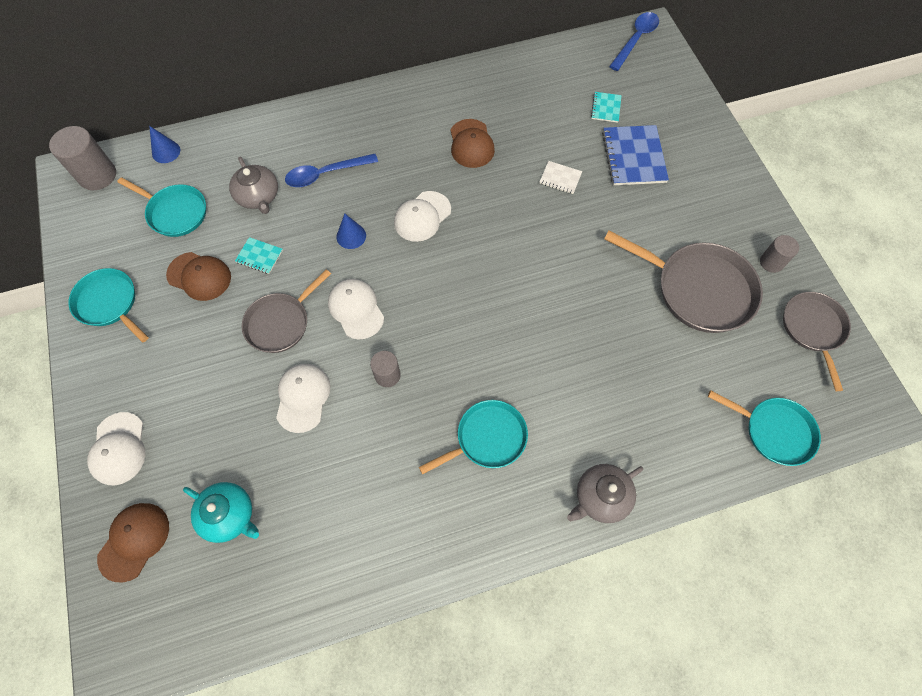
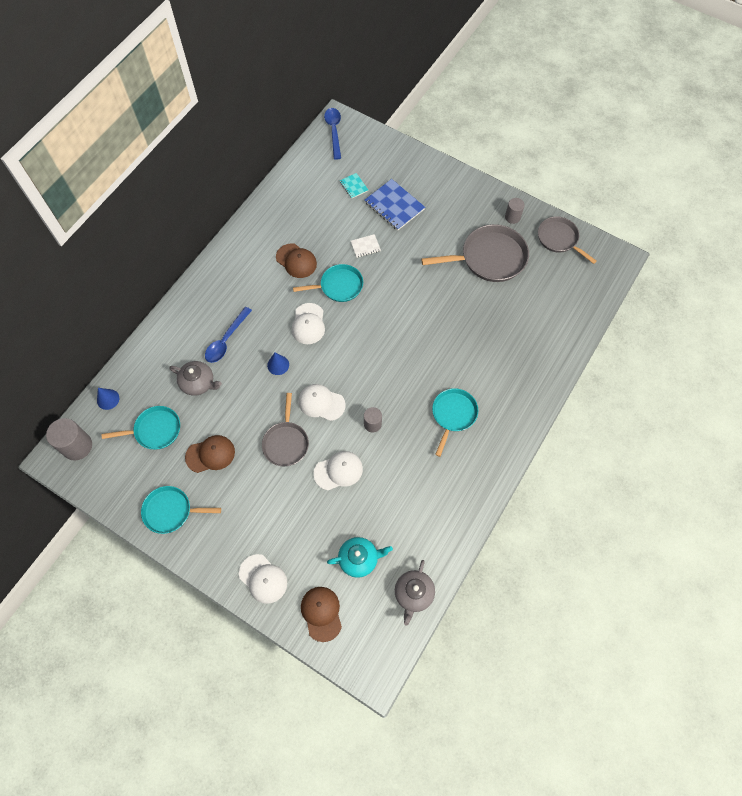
camera: 40 degrees left, 0 degrees up
turquoise notebook [235,237,283,274] -> none
white cap [276,364,330,433] -> white cap turned 105 degrees clockwise [313,451,363,490]
grey teapot [567,464,643,523] -> grey teapot moved to [395,560,435,626]
turquoise pan [708,390,821,466] -> turquoise pan moved to [293,264,363,302]

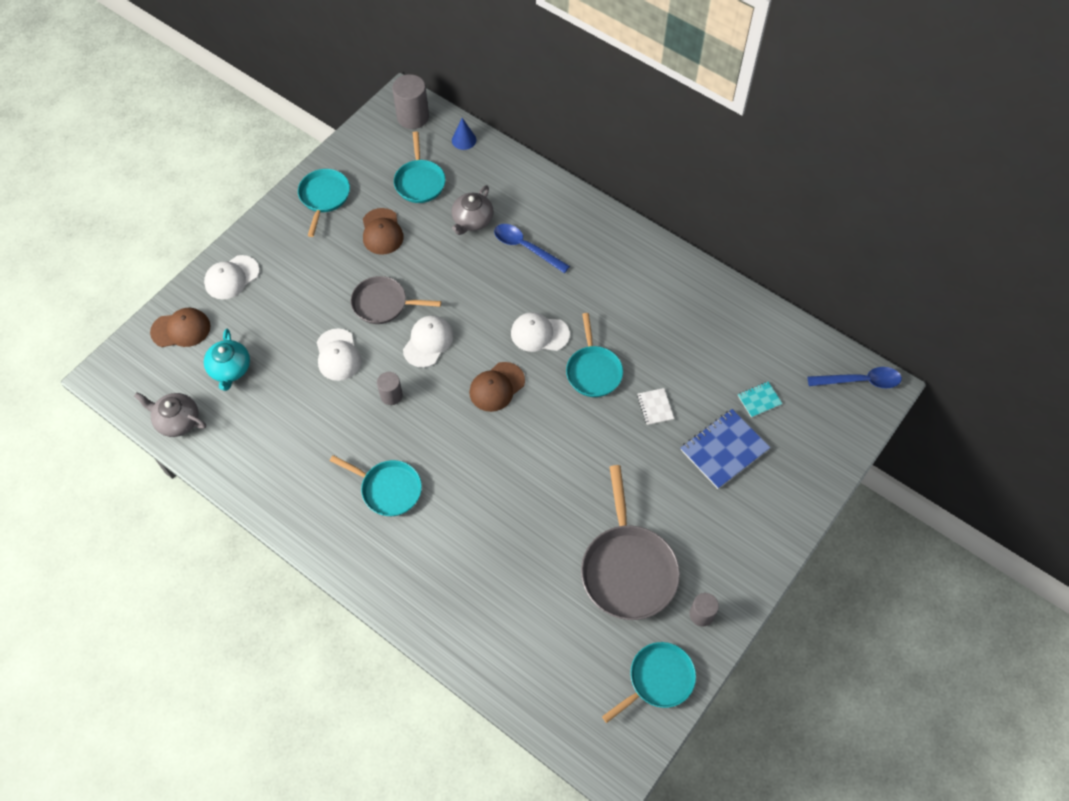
camera: 95 degrees right, 5 degrees down
blue cone [267,353,289,375] -> none
brown cap [276,243,317,278] -> brown cap moved to [469,362,525,412]
grey pan [538,216,597,264] -> turquoise pan [602,642,696,723]

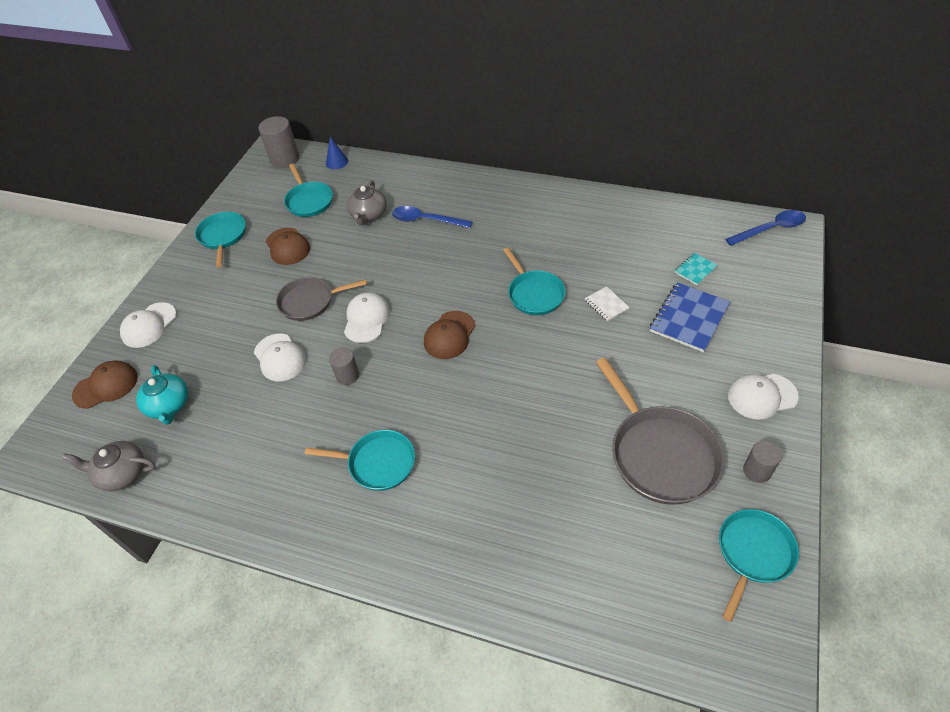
camera: 15 degrees left, 10 degrees down
white cap [511,312,570,352] -> white cap moved to [728,374,799,420]

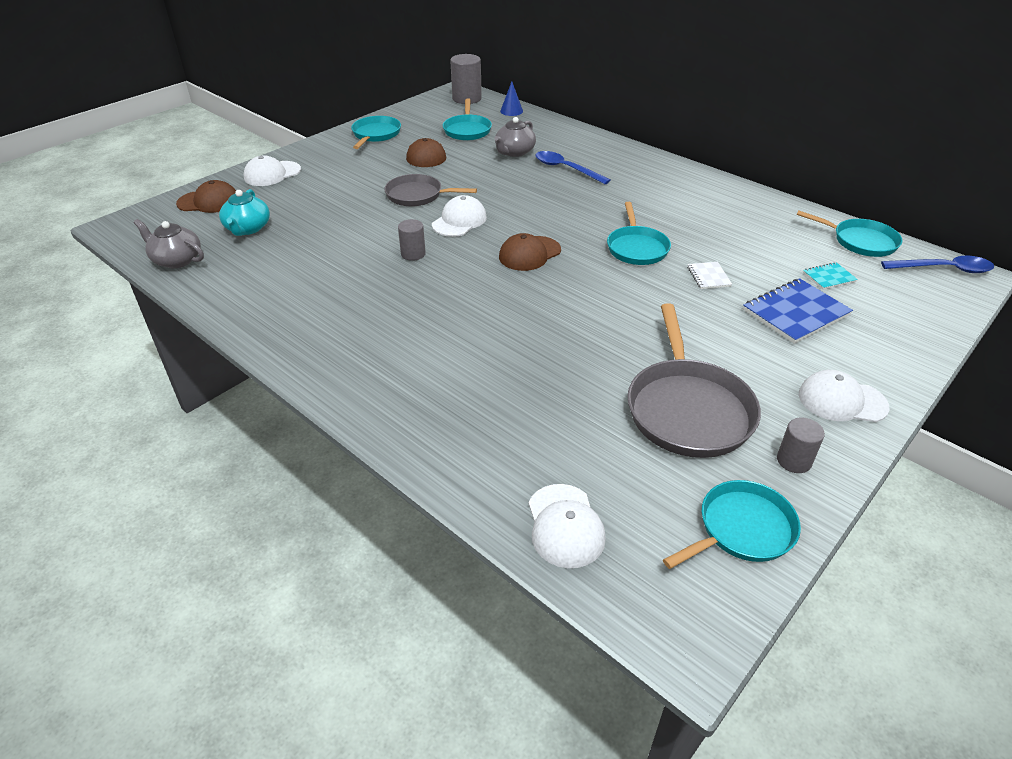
camera: 20 degrees right, 10 degrees down
white cap [254,334,306,381] -> white cap moved to [529,484,606,568]
turquoise pan [305,430,415,491] -> turquoise pan moved to [797,211,903,257]

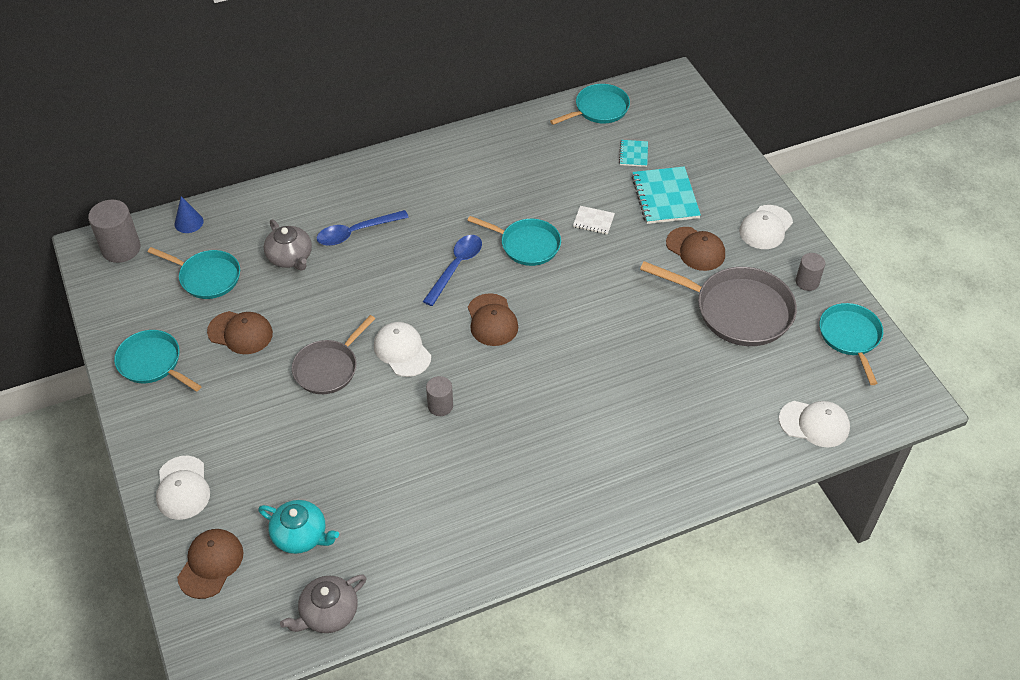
camera: 65 degrees left, 10 degrees up
blue notebook [743,278,853,344] -> turquoise notebook [631,166,701,224]
blue spoon [881,256,994,273] -> blue spoon moved to [422,235,482,306]
none -> brown cap [666,227,725,271]

